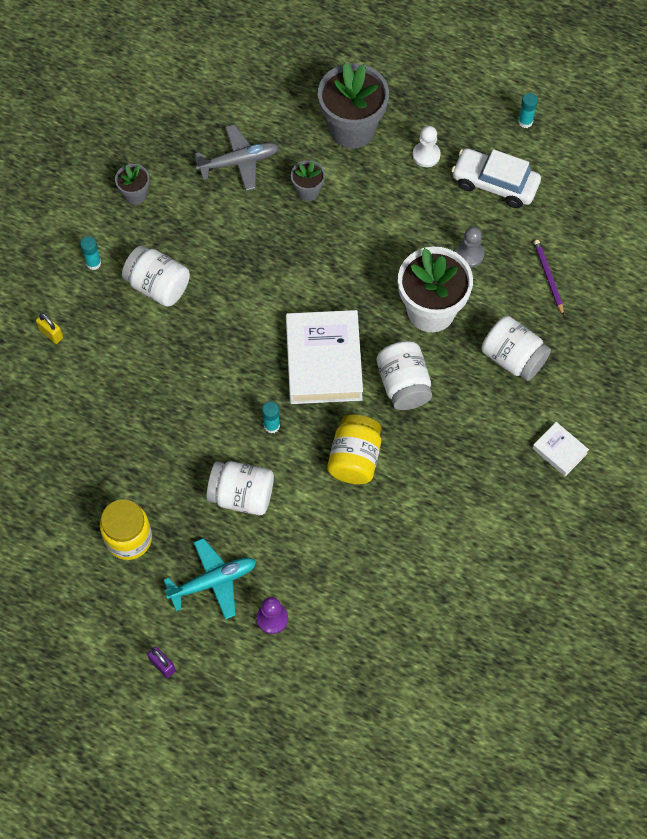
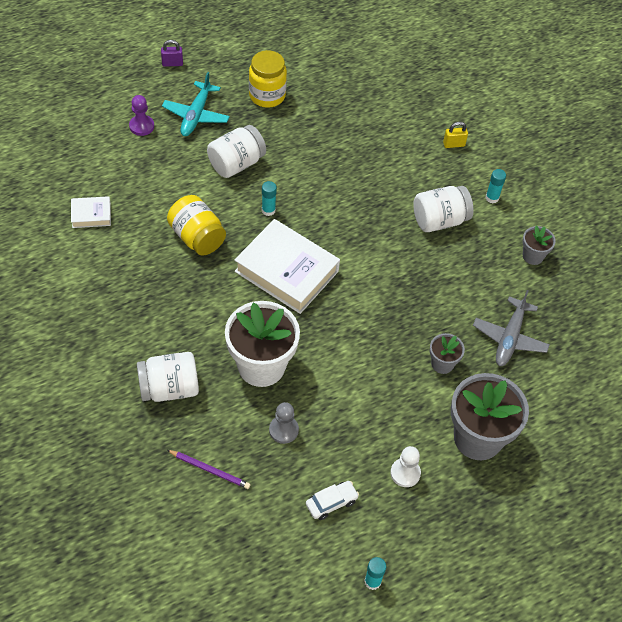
camera: 125 degrees right, 10 degrees down
white jar [377,341,432,410] -> none
white car [451,148,541,208] -> white car [306,481,359,520], size x0.55
white book [532,422,589,476] -> white book moved to [71,196,111,228]

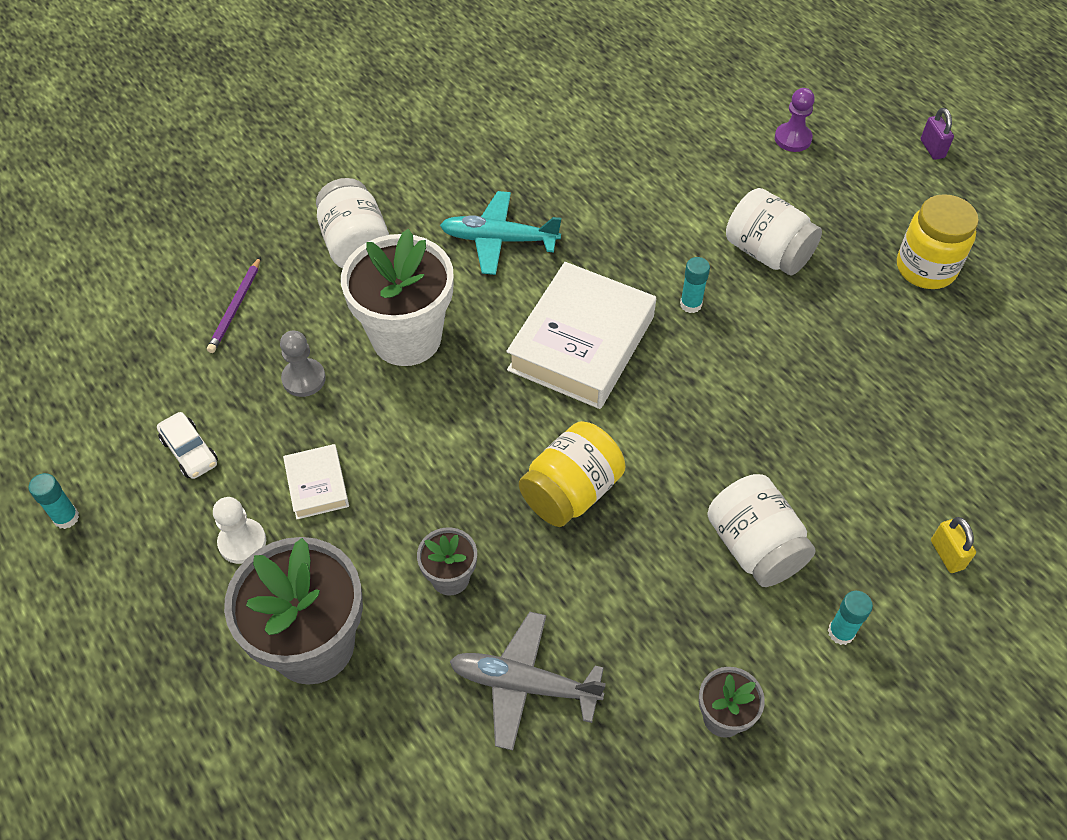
camera: 85 degrees right, 0 degrees up
white book [71,196,111,228] -> white book moved to [283,444,349,519]
turquoise plane [162,72,230,136] -> turquoise plane moved to [440,191,561,275]
yellow jar [167,195,226,256] -> yellow jar moved to [519,421,625,527]

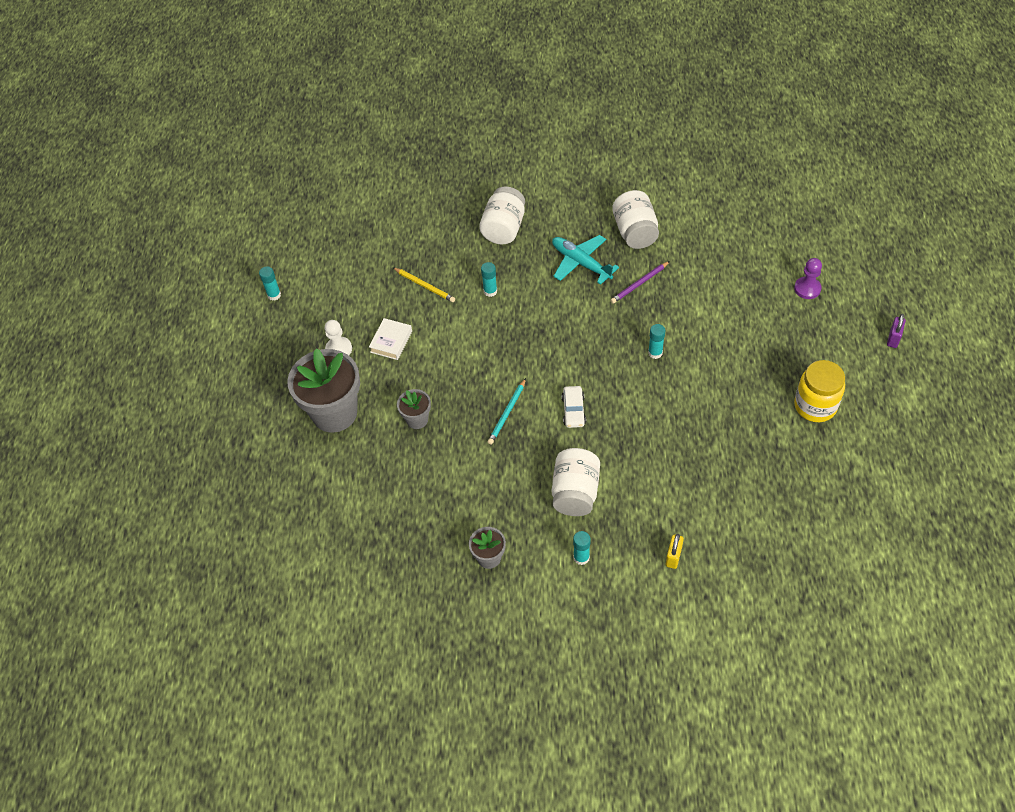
camera: 40 degrees right, 0 degrees up
white car [157,412,218,479] -> white car moved to [562,386,586,428]
purple pencil [207,257,261,353] -> purple pencil moved to [611,261,670,303]
grey pawn [280,331,326,397] -> yellow pencil [392,267,455,302]
white flower pot [341,229,454,366] -> turquoise glue stick [481,262,497,297]
grey plane [450,612,606,750] -> none
white book [506,262,656,409] -> none
yellow jar [519,421,625,527] -> turquoise pencil [488,378,526,445]
white jar [726,188,822,276] -> white jar moved to [612,190,659,249]

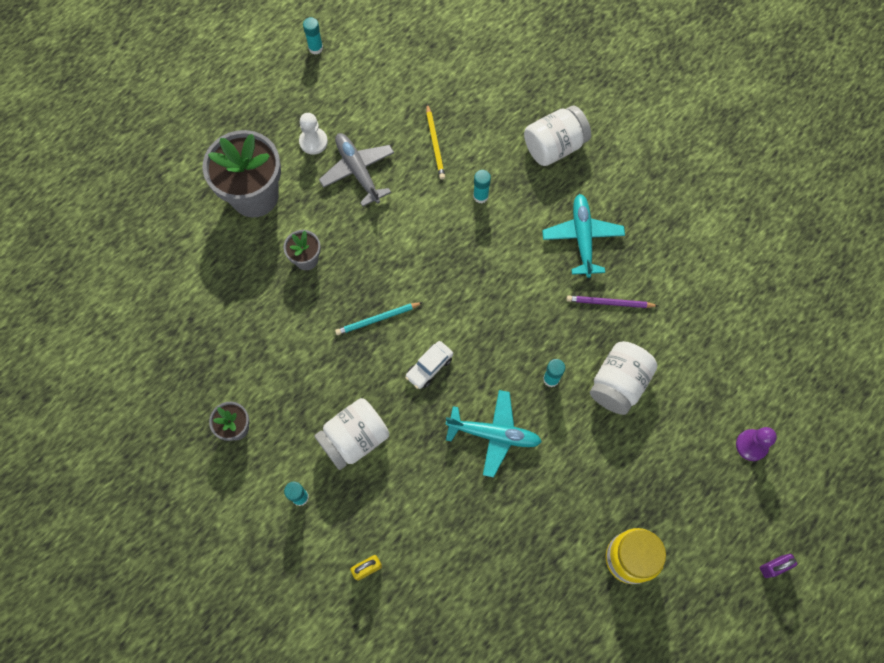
camera: 40 degrees right, 15 degrees up
white book [369,318,412,360] -> grey plane [319,133,394,207]
white jar [612,190,659,249] -> white jar moved to [590,341,657,415]
none -> turquoise plane [445,390,542,478]

